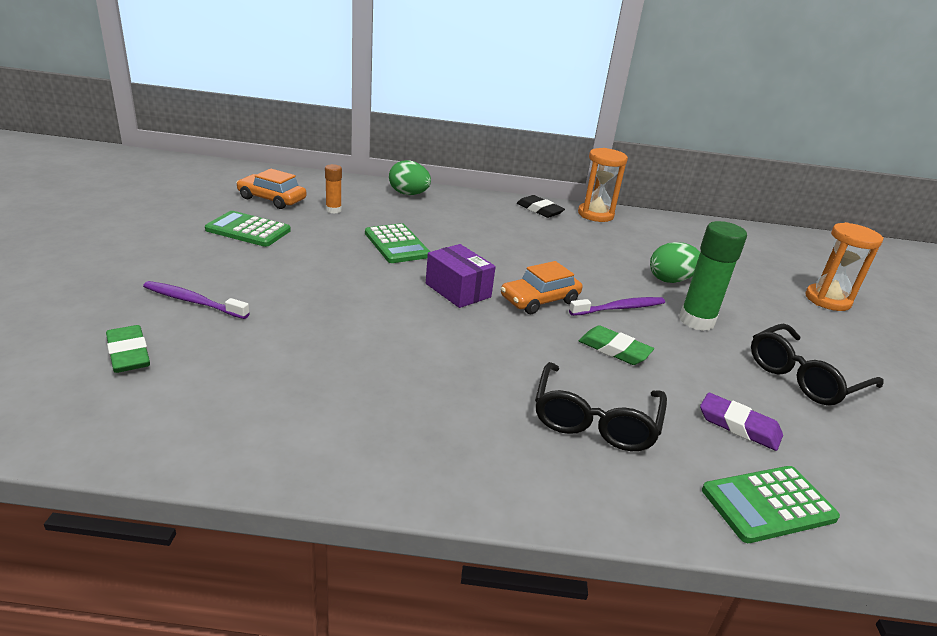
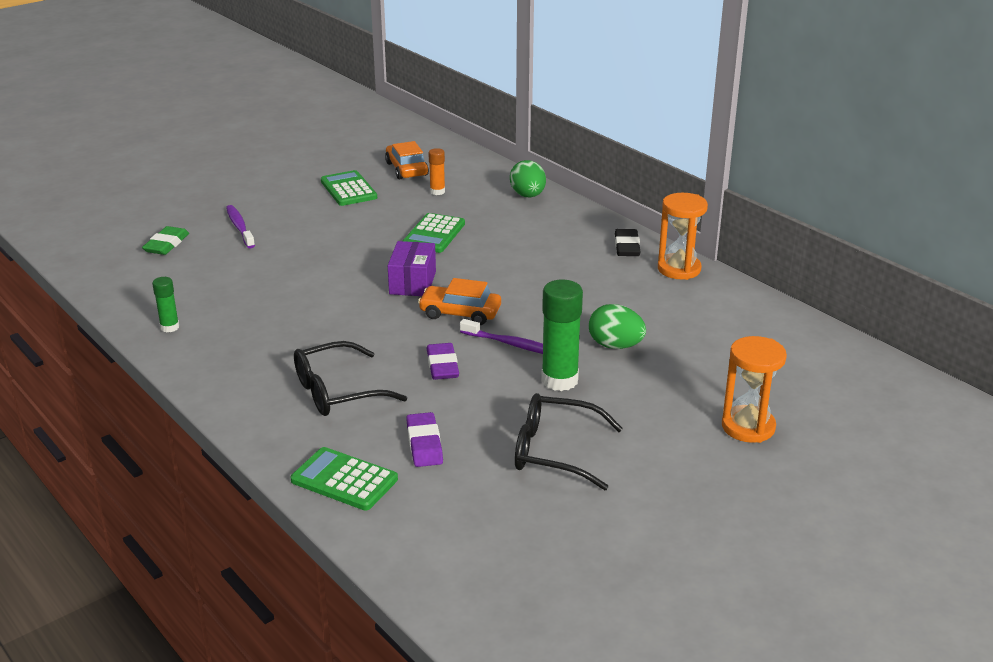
camera: 50 degrees right, 0 degrees up
green eraser [579,325,654,365] -> purple eraser [427,343,459,380]
none -> green glue stick [152,277,179,332]

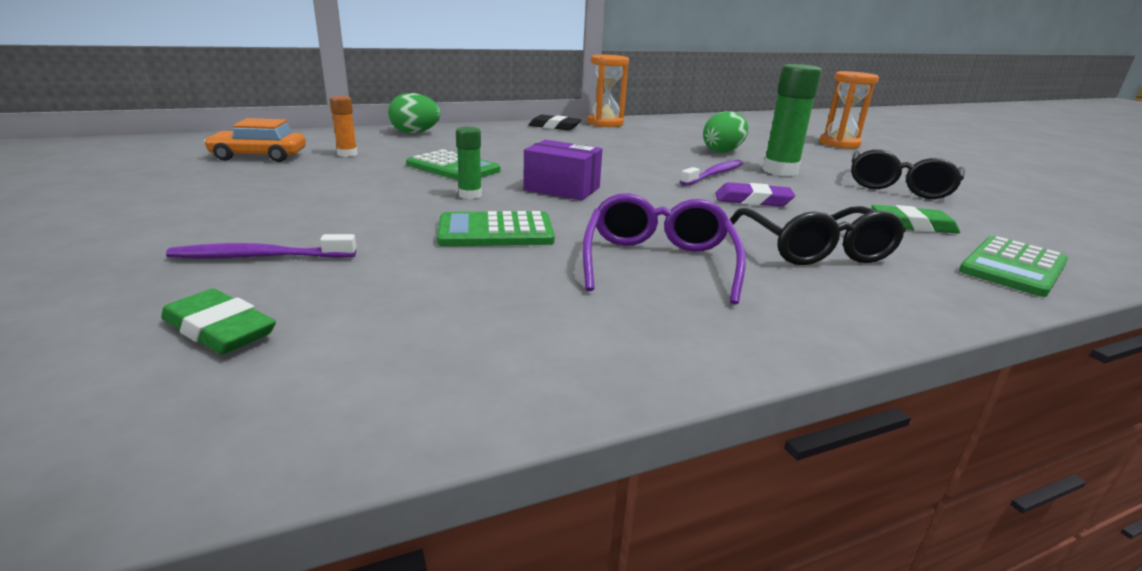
camera: 75 degrees left, 5 degrees down
green glue stick [152,277,179,332] -> green glue stick moved to [456,127,482,199]
green calculator [321,170,377,206] -> green calculator moved to [437,211,555,246]
purple eraser [406,412,443,467] -> green eraser [871,205,961,234]
orange car [418,278,501,325] -> none
none -> purple glasses [583,193,746,305]

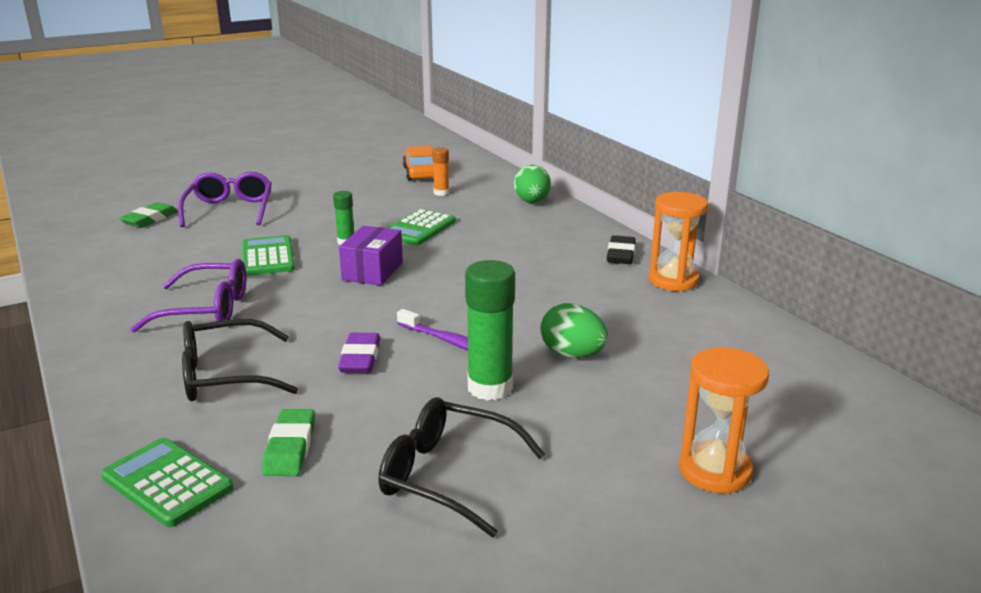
camera: 85 degrees right, 0 degrees up
purple toothbrush [166,234,356,258] -> purple glasses [178,172,272,227]

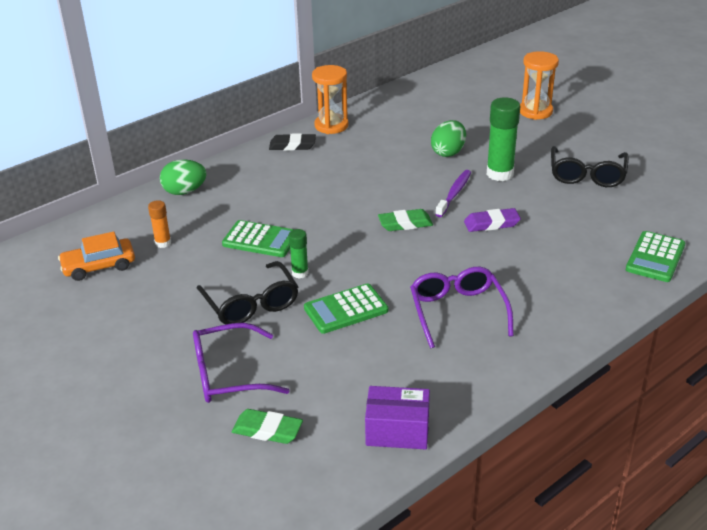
camera: 100 degrees left, 10 degrees up
black glasses [182,319,298,401] -> black glasses moved to [196,261,298,324]
green eraser [262,409,315,476] -> green eraser moved to [378,209,433,231]
purple box [339,226,403,286] -> purple box moved to [365,386,430,449]

